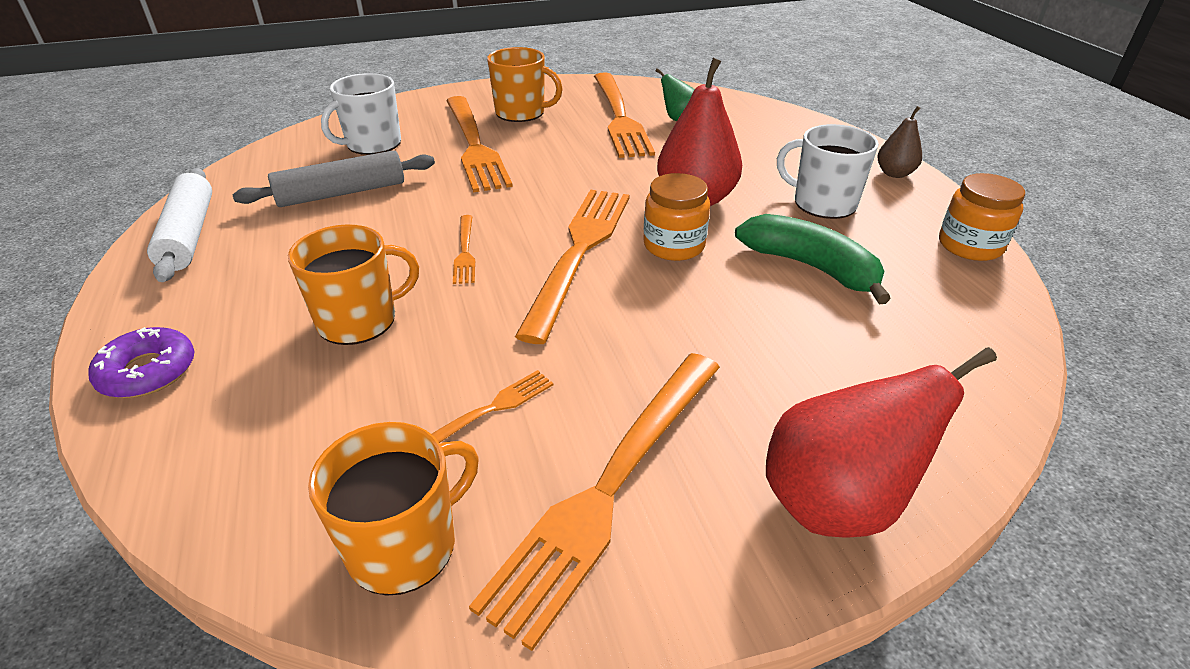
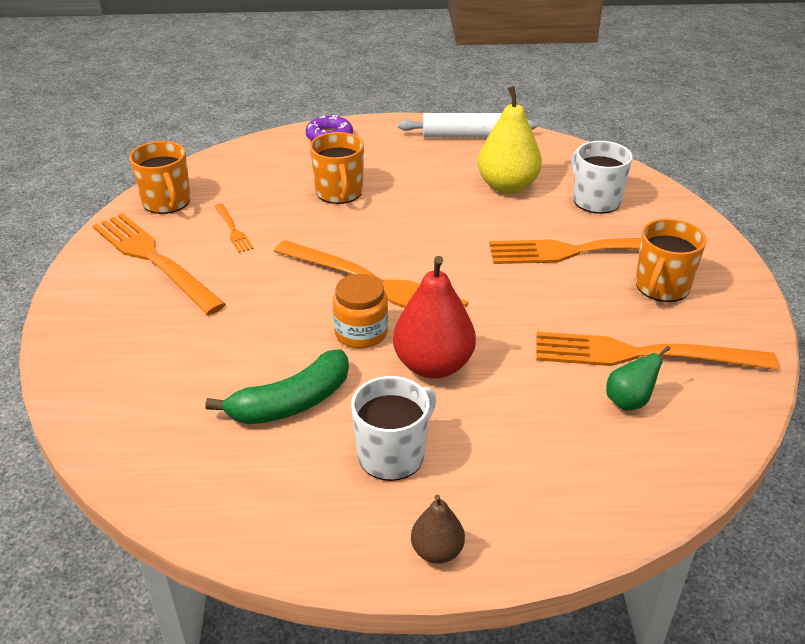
camera: 105 degrees right, 0 degrees up
grey rolling pin [232,150,435,207] -> yellow pear [477,86,542,194]
orange fork [453,215,475,284] -> none
red pear [766,347,997,538] -> none
orange jar [939,173,1025,261] -> none

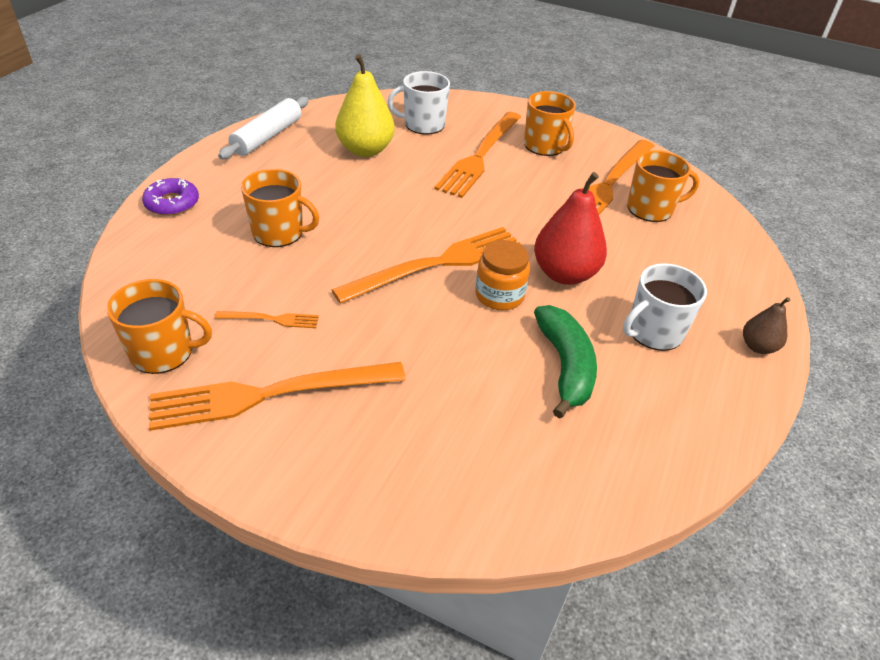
camera: 65 degrees left, 5 degrees up
white mug [351,376,436,481] -> white mug turned 105 degrees counterclockwise [623,263,707,351]
green pear [606,346,671,410] -> orange mug [627,150,700,222]

